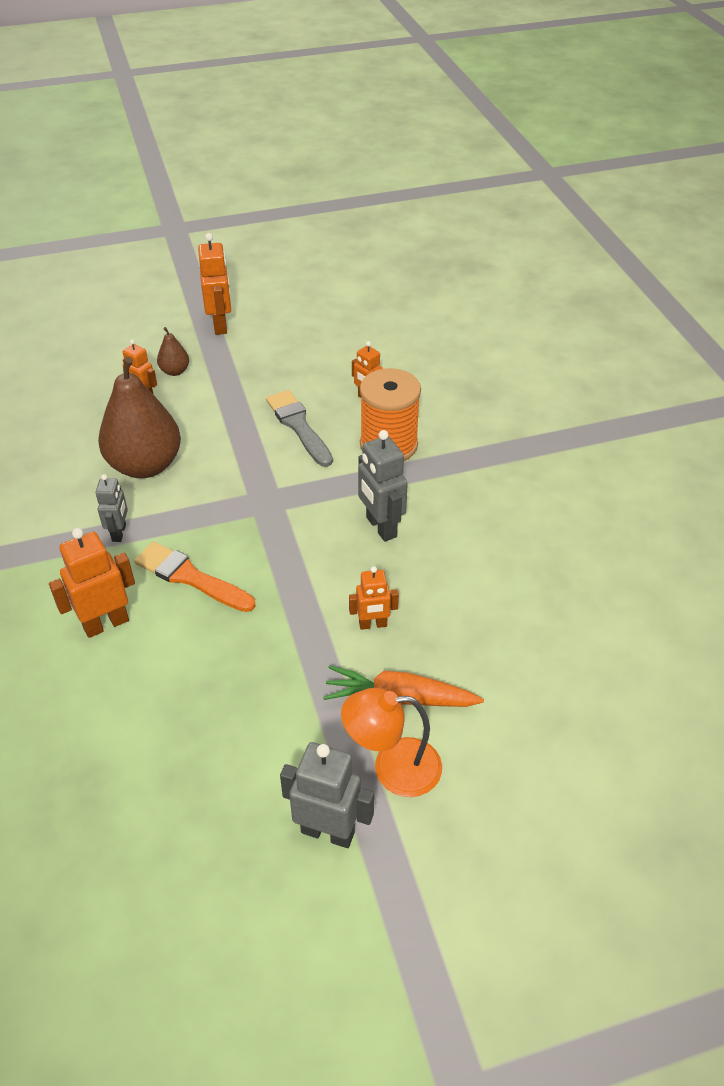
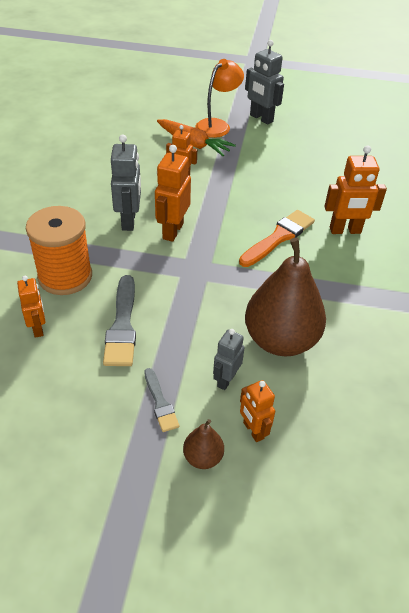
camera: 155 degrees left, 0 degrees up
grey robot [95,474,128,542] -> grey robot moved to [213,329,245,390]
orange brush [134,542,256,612] -> orange brush turned 105 degrees counterclockwise [239,210,315,267]
orange robot [198,233,231,335] -> orange robot moved to [155,145,191,242]
orange lamp [341,688,442,797] -> orange lamp turned 75 degrees counterclockwise [195,59,244,138]
none -> grey brush [144,368,179,432]

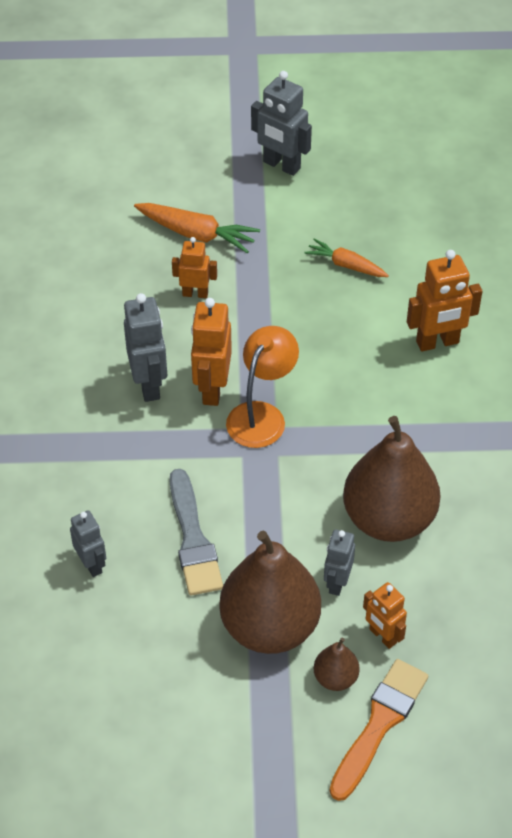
camera: 10 degrees left, 5 degrees up
orange robot [17,276,46,338] -> grey robot [70,510,106,577]
orange spool [26,206,92,295] -> none
grey brush [144,368,179,432] -> brown pear [219,531,321,654]
orange lamp [195,59,244,138] -> orange lamp moved to [226,326,299,448]
orange brush [239,210,315,267] -> orange brush moved to [330,659,428,801]
none -> orange carrot [304,238,389,277]

